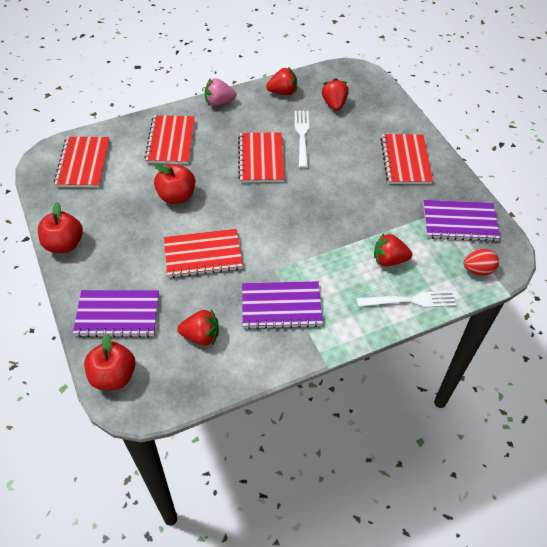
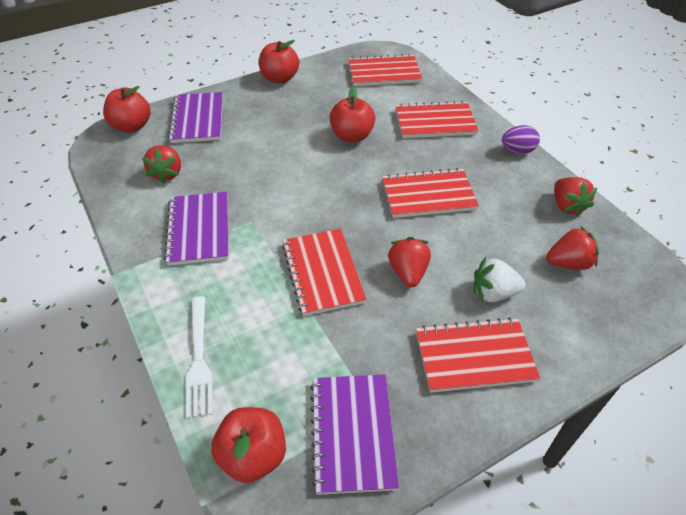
camera: 85 degrees right, 5 degrees down
red notebook [164,229,243,278] -> red notebook moved to [282,229,367,316]
pink strawberry [205,78,236,106] -> purple egg [502,125,540,154]
white fork [295,111,309,168] -> none
red strawberry [374,233,412,266] -> red strawberry moved to [388,237,431,287]
red egg [464,249,499,276] -> red apple [211,407,286,483]
none -> white strawberry [474,257,526,302]

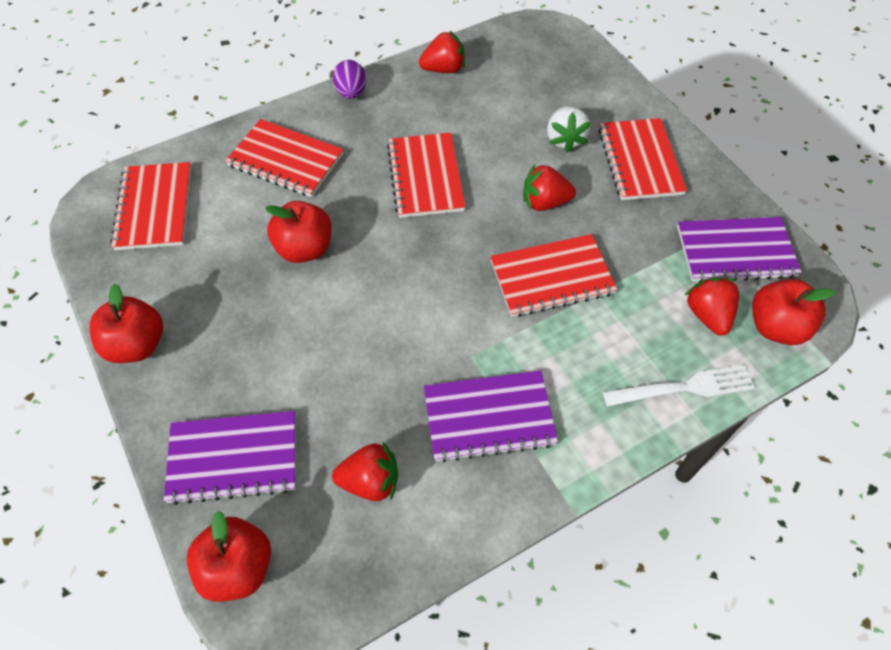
camera: 90 degrees left, 10 degrees up
red notebook [395,101,479,138] -> red notebook turned 60 degrees counterclockwise [225,119,344,197]
red strawberry [546,226,599,270] -> red strawberry moved to [685,277,739,336]

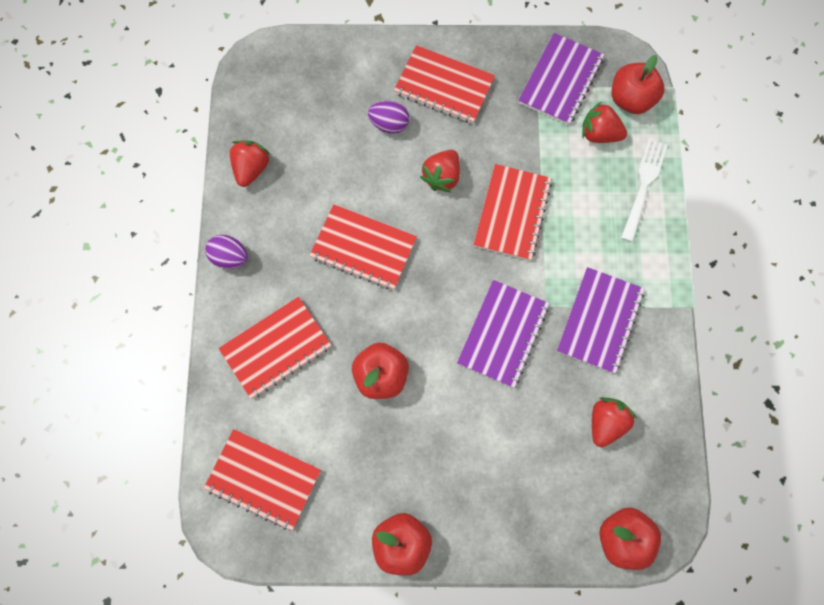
camera: 60 degrees left, 15 degrees up
purple notebook [164,411,296,505] -> purple notebook moved to [457,280,549,388]
white strawberry [547,106,591,153] -> purple egg [368,101,409,133]

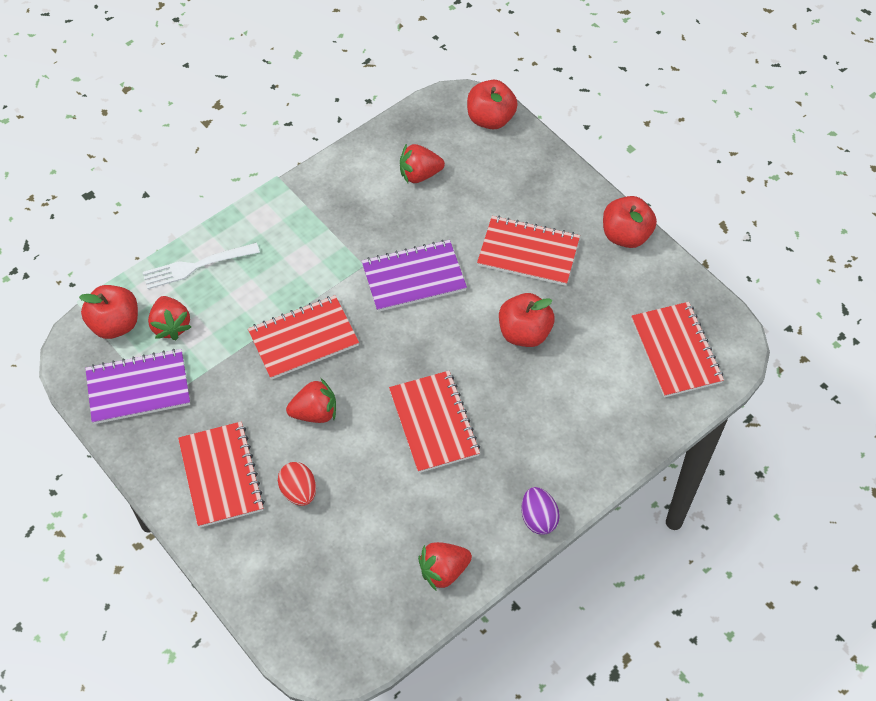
camera: 130 degrees left, 15 degrees down
red notebook [218,297,332,399] -> red notebook moved to [477,216,580,286]
purple egg [368,101,409,133] -> red egg [278,462,316,506]
purple notebook [557,267,645,374] -> none

